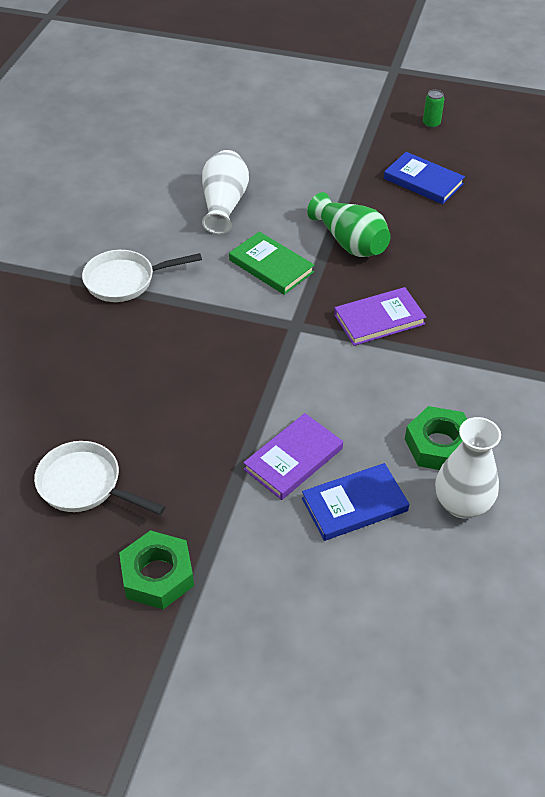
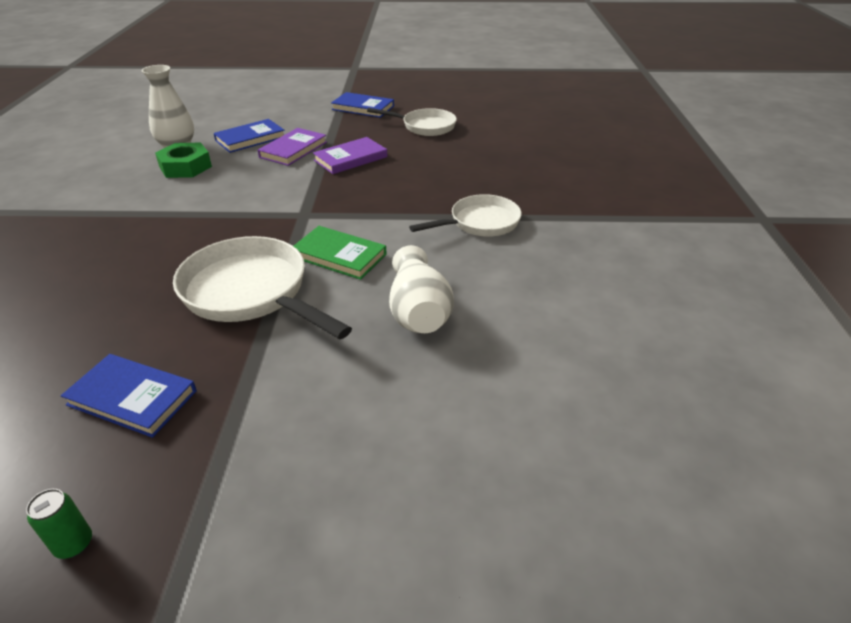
camera: 165 degrees right, 10 degrees down
green nut [119,530,194,609] -> blue book [331,92,394,118]
green vase [307,192,390,257] -> white pan [173,236,352,339]
purple book [334,287,426,346] -> purple book moved to [313,137,387,174]

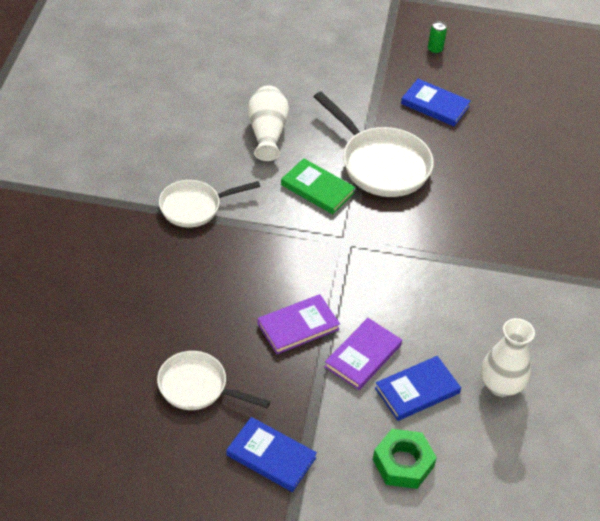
camera: 175 degrees left, 10 degrees up
green nut [155,143,212,178] -> green nut moved to [373,429,437,489]

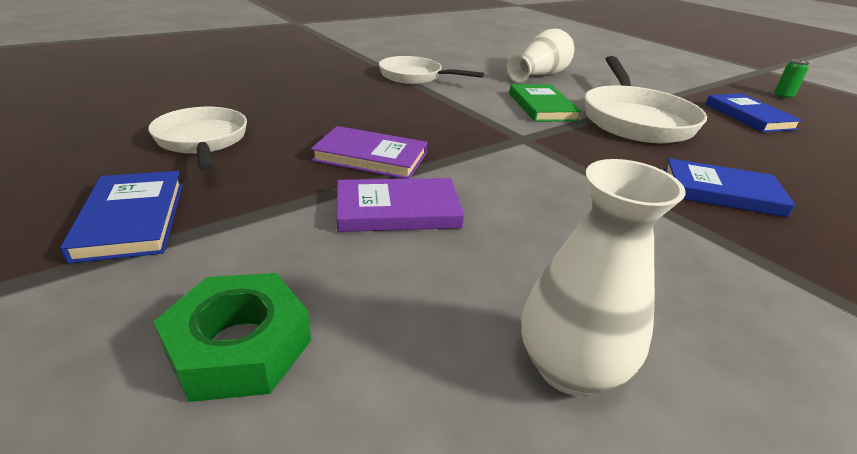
camera: 45 degrees right, 15 degrees down
blue book [375,356,461,421] -> blue book moved to [664,158,795,217]

